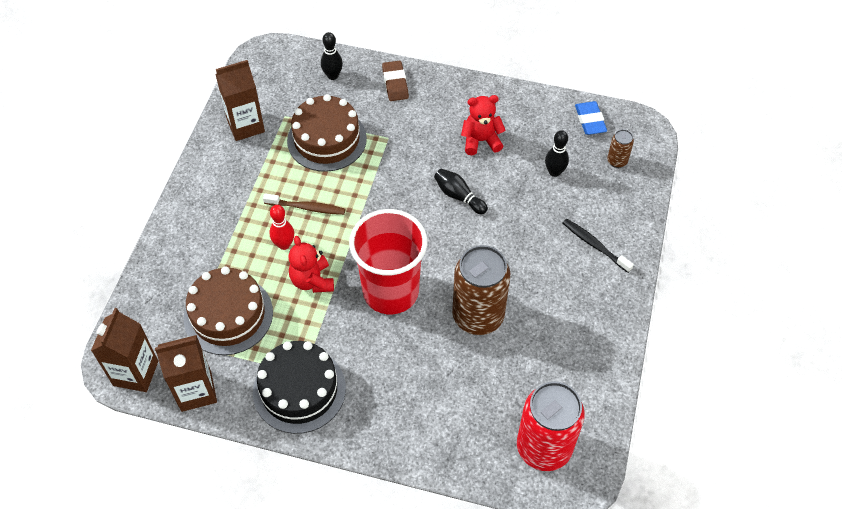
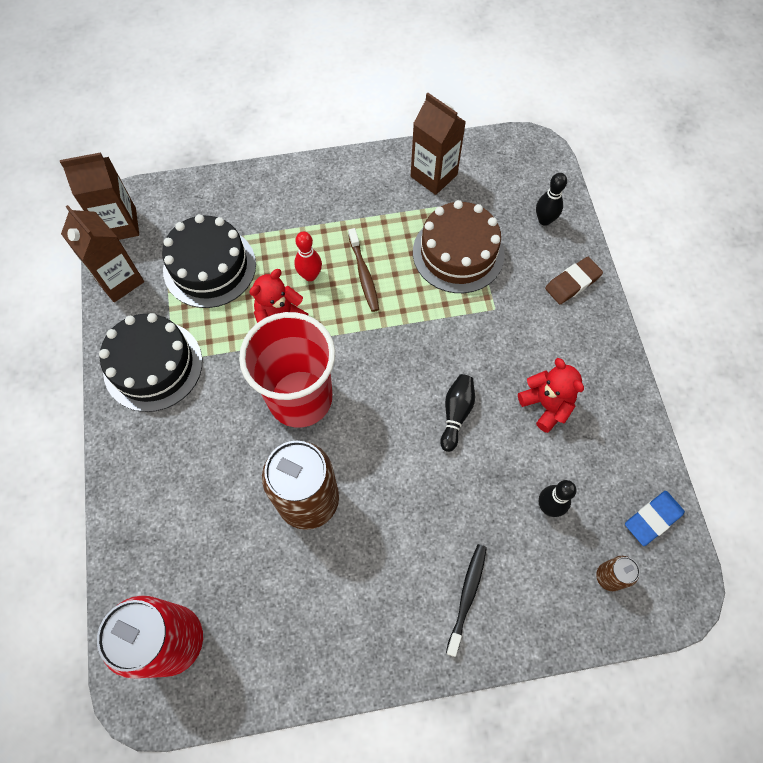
camera: 65 degrees right, 10 degrees up
brown cake [184,266,273,355] -> black cake [162,214,256,308]

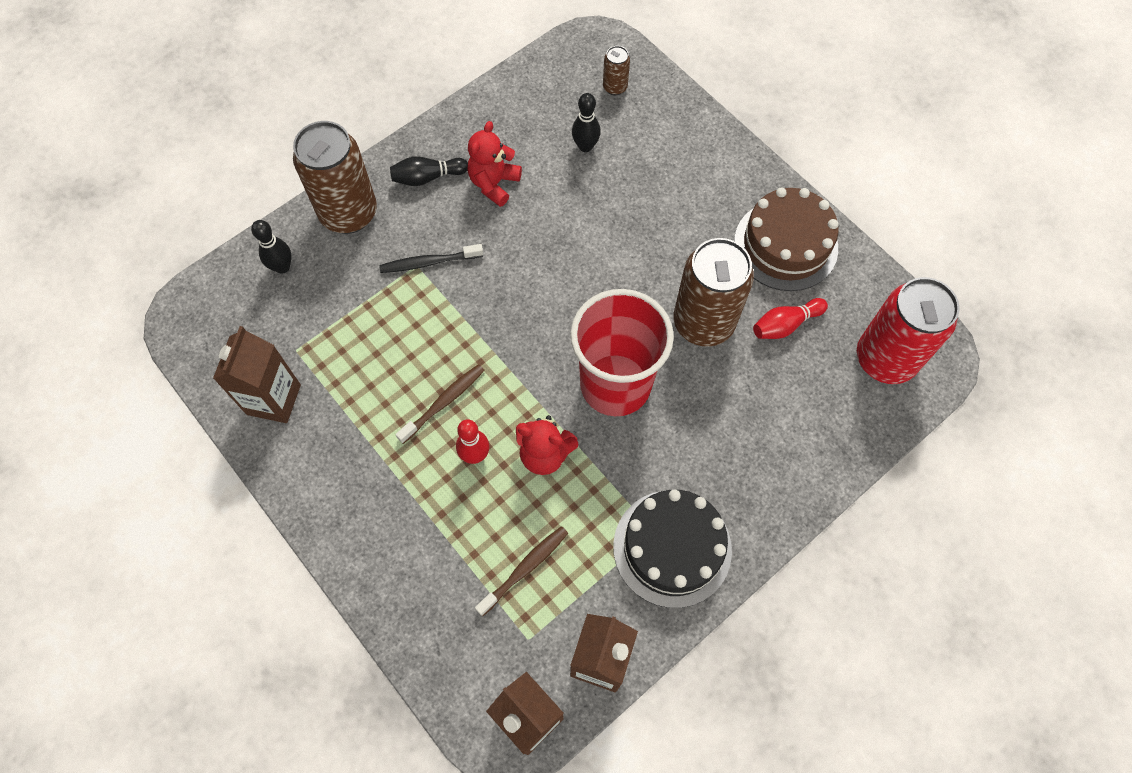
camera: 120 degrees left, 0 degrees up
black cake [162,214,256,308] -> brown toothbrush [475,526,568,616]
brown cake [413,200,504,293] -> brown cake moved to [734,187,839,291]
black bowling pin [440,374,475,452] -> black bowling pin moved to [390,156,468,186]
black toothbrush [446,544,487,657] -> black toothbrush moved to [379,244,483,273]
brown eraser [545,257,603,304] -> brown can [293,121,377,234]
blue eraser [625,491,685,546] -> none
none -> red bowling pin [753,298,828,339]

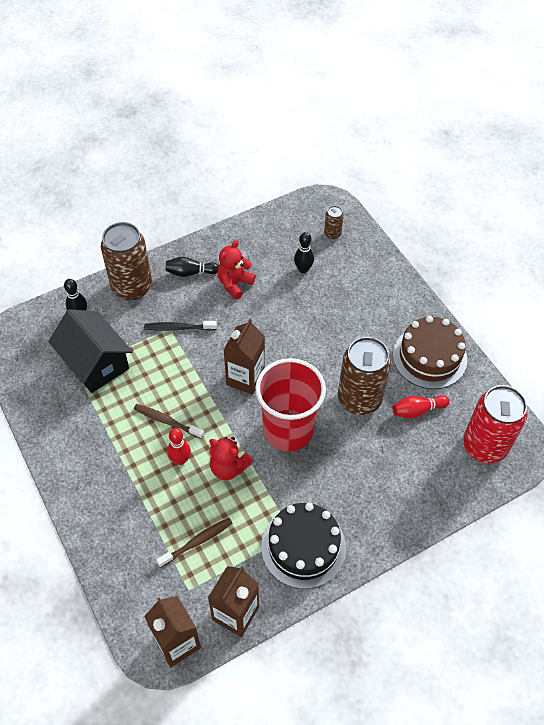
camera: 10 degrees right, 10 degrees down
brown carton [213,326,301,423] -> brown carton moved to [224,319,265,395]
brown toothbrush [395,364,485,444] -> brown toothbrush turned 120 degrees counterclockwise [134,404,204,439]
none -> black house [48,309,133,393]

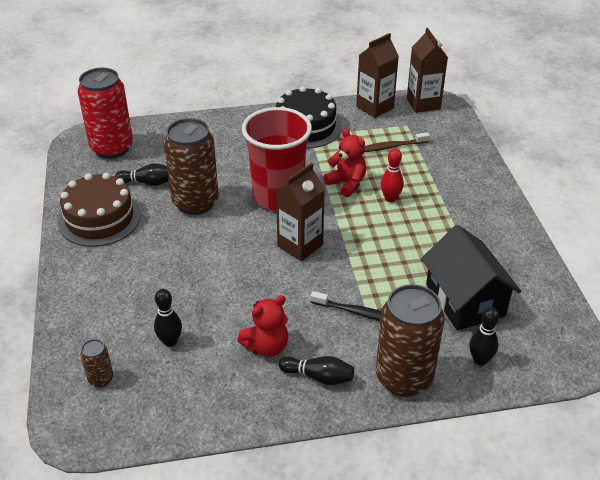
camera: 160 degrees left, 15 degrees down
brown toothbrush [134,404,204,439] -> none
red bowling pin [393,395,450,418] -> black bowling pin [115,163,169,186]

